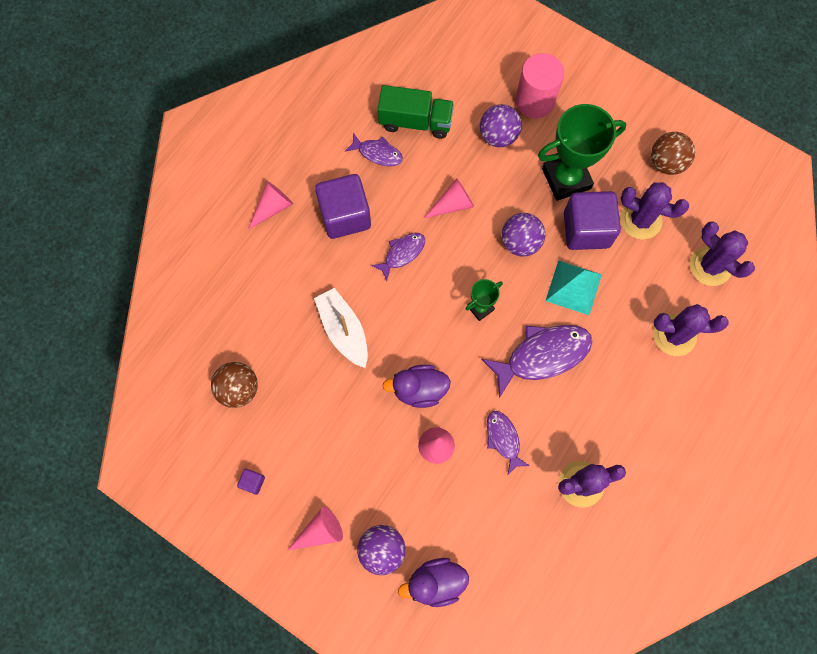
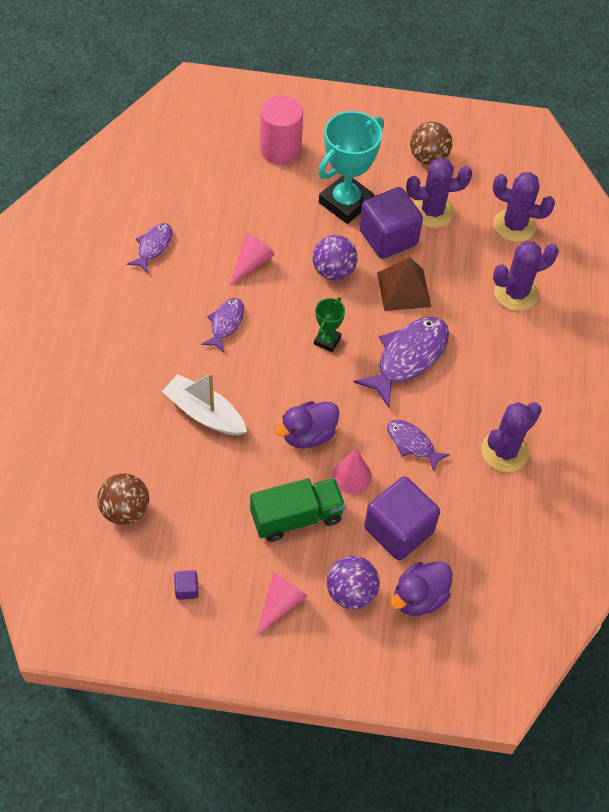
camera: 30 degrees left, 15 degrees down
pink cone [248,181,293,230] -> none
purple cube [315,174,371,239] -> purple cube moved to [364,476,440,560]
purple fish [345,133,403,166] -> purple fish turned 60 degrees counterclockwise [127,223,173,273]
green truck [378,85,454,139] -> green truck moved to [250,478,345,542]
purple ball [480,104,522,147] -> none
green trophy [538,104,627,201] -> turquoise trophy [318,111,384,224]
turquoise pyramid [546,260,602,316] -> brown pyramid [377,257,431,311]

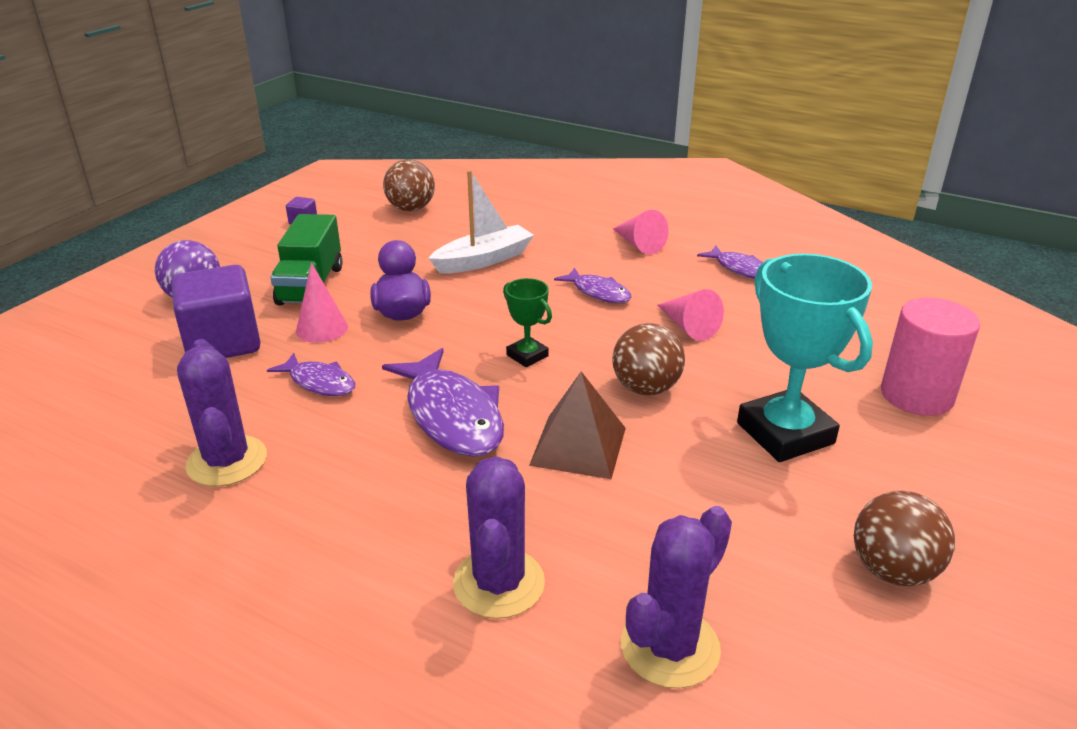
camera: 115 degrees right, 25 degrees down
pink cone [256,572,308,636] -> pink cone moved to [613,210,669,255]
purple ball [312,235,358,280] -> brown ball [612,323,685,395]
purple cube [359,187,423,259] -> none
purple fish [387,420,450,471] -> purple fish turned 60 degrees clockwise [267,353,355,396]
purple duck [390,562,453,616] -> none
purple cactus [406,157,472,228] -> none

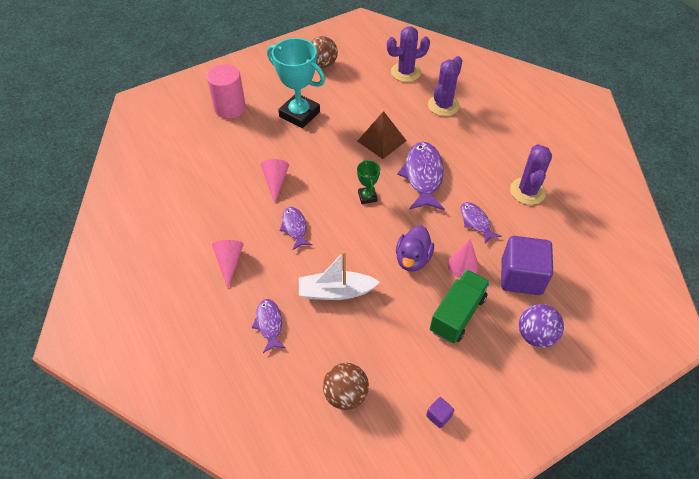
camera: 150 degrees left, 20 degrees up
brown ball [612,323,685,395] -> none
purple fish [697,246,763,279] -> purple fish moved to [252,299,286,353]
turquoise trophy [737,253,873,462] -> turquoise trophy turned 60 degrees counterclockwise [267,38,325,128]

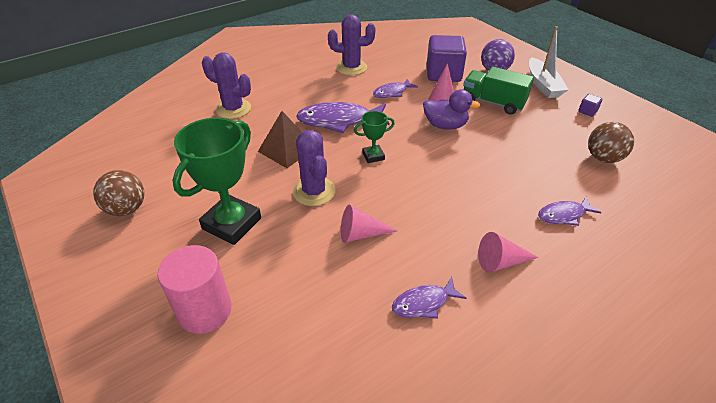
camera: 95 degrees left, 10 degrees down
turquoise trophy [267,38,325,128] -> green trophy [172,118,261,245]
purple fish [280,207,312,250] -> purple fish moved to [392,277,466,319]
white boat [299,251,380,300] -> white boat moved to [529,26,568,98]
purple cactus [387,26,430,82] -> purple cactus moved to [293,130,335,206]

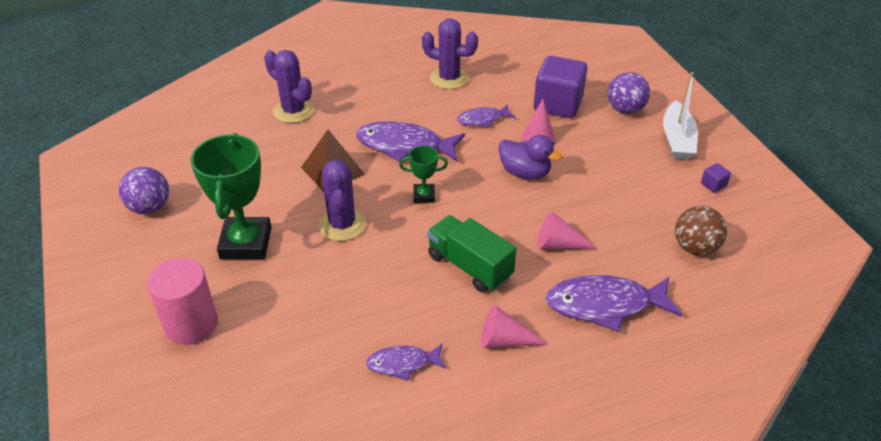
camera: 15 degrees right, 0 degrees up
brown ball [93,170,145,216] -> purple ball [119,167,169,214]
green trophy [172,118,261,245] -> green trophy turned 45 degrees counterclockwise [190,133,272,259]
pink cone [341,205,398,243] -> pink cone moved to [537,212,598,249]
green truck [463,67,534,115] -> green truck moved to [427,215,516,293]
purple fish [538,197,601,226] -> purple fish [545,275,683,332], size x1.78

